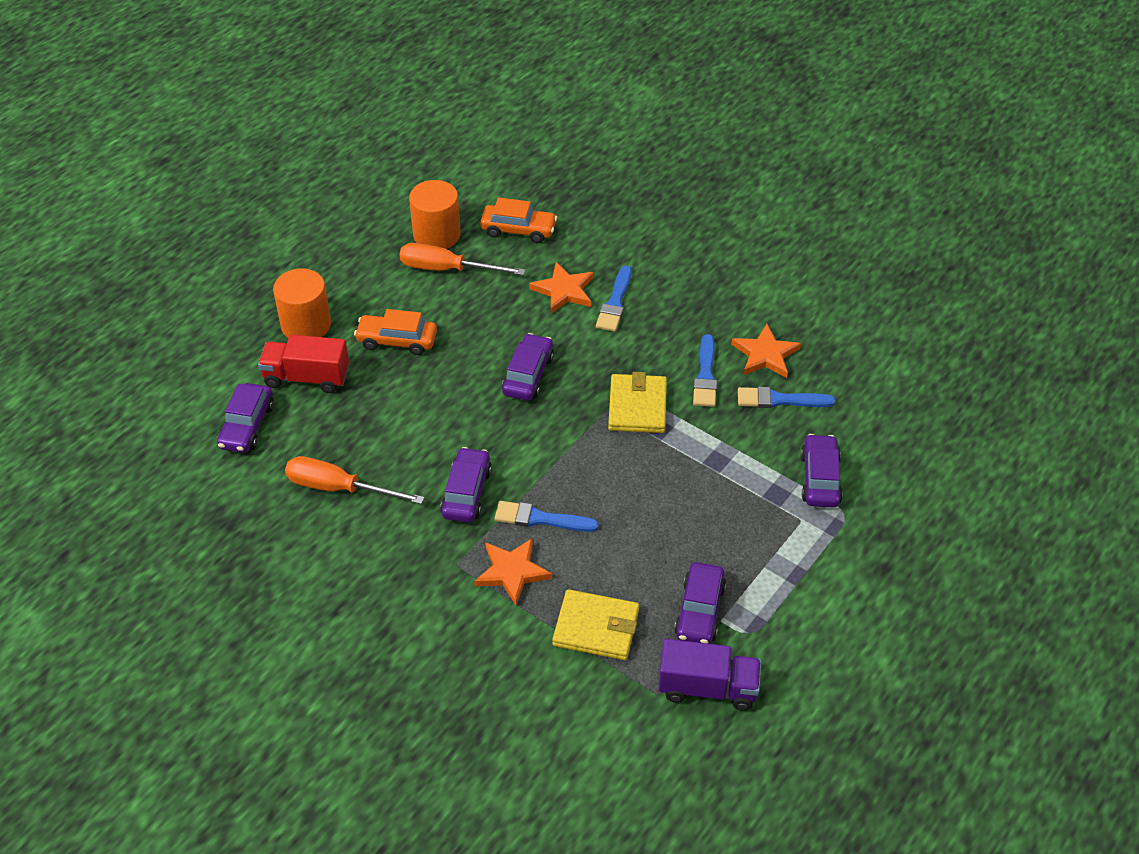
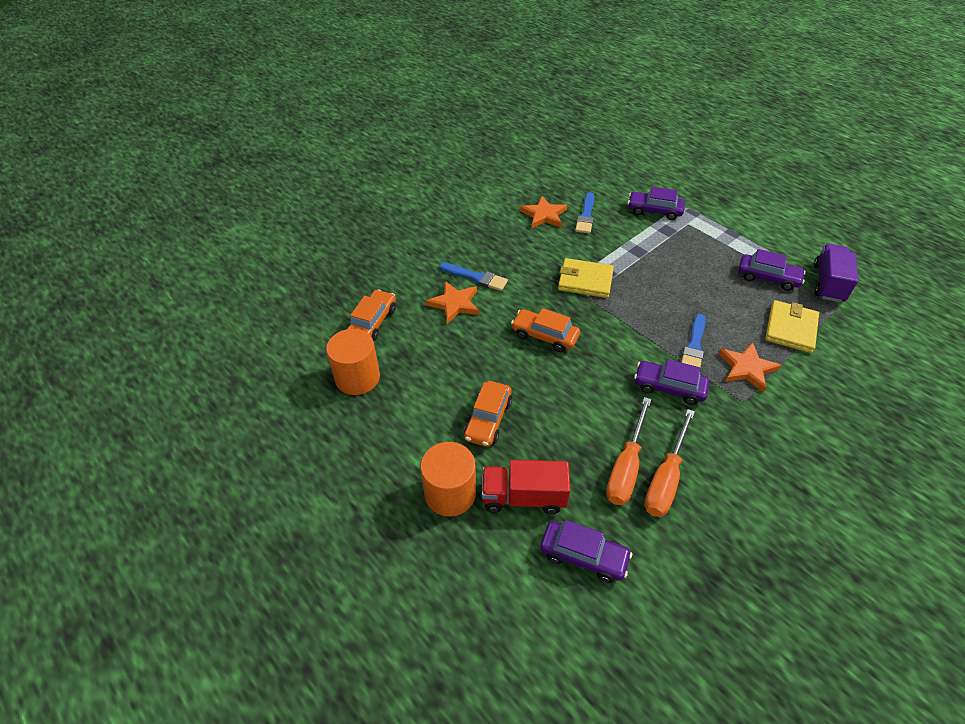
camera: 80 degrees left, 0 degrees up
red truck [258,335,349,393] -> red truck turned 75 degrees clockwise [482,460,570,514]
orange screwdriver [399,243,526,275] -> orange screwdriver moved to [606,397,651,505]
purple car [502,333,554,401] -> orange car [511,308,580,352]
blue brush [693,334,717,407] -> none

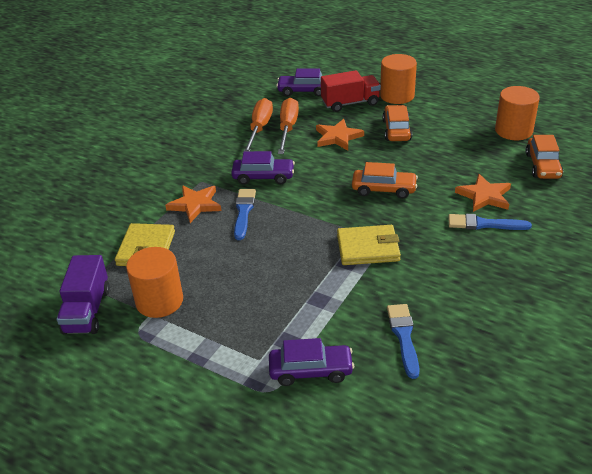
camera: 165 degrees right, 10 degrees down
orange star [520,196,567,228] -> orange star moved to [316,119,364,150]
purple car [739,249,806,291] -> orange cylinder [126,247,183,318]

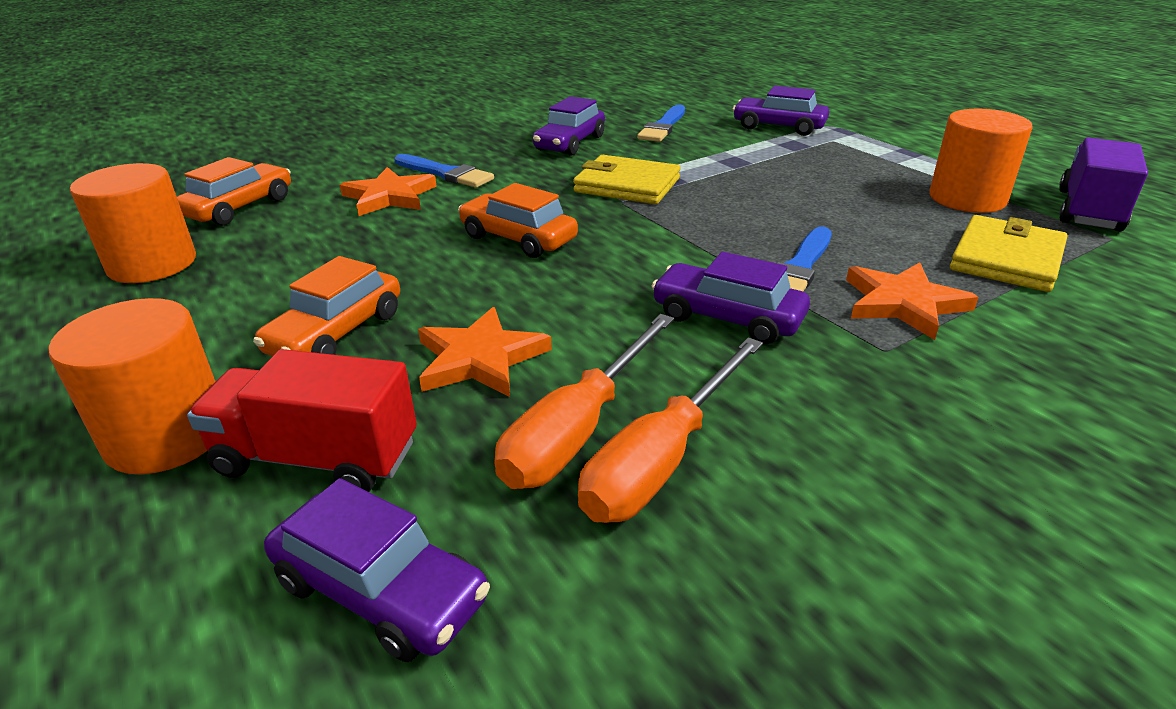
camera: 155 degrees left, 5 degrees down
none -> purple car [533,96,605,156]

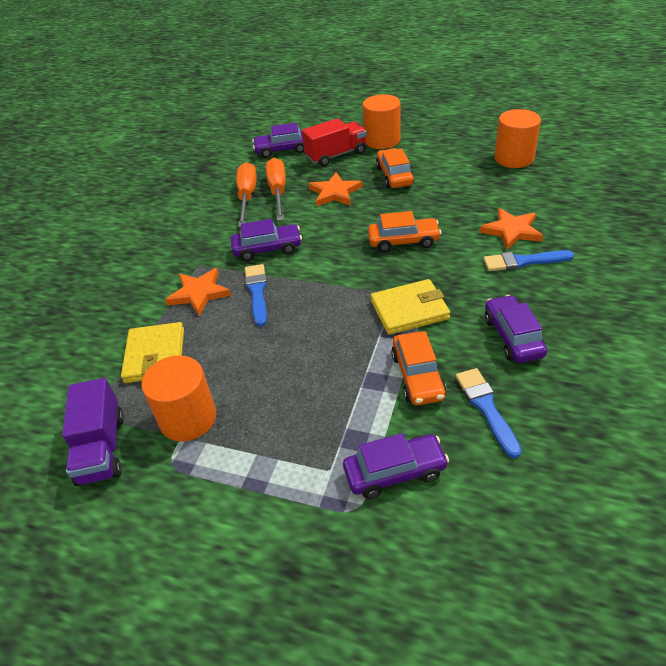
camera: 145 degrees right, 10 degrees up
orange car [177,157,291,226] -> orange car moved to [391,331,446,405]

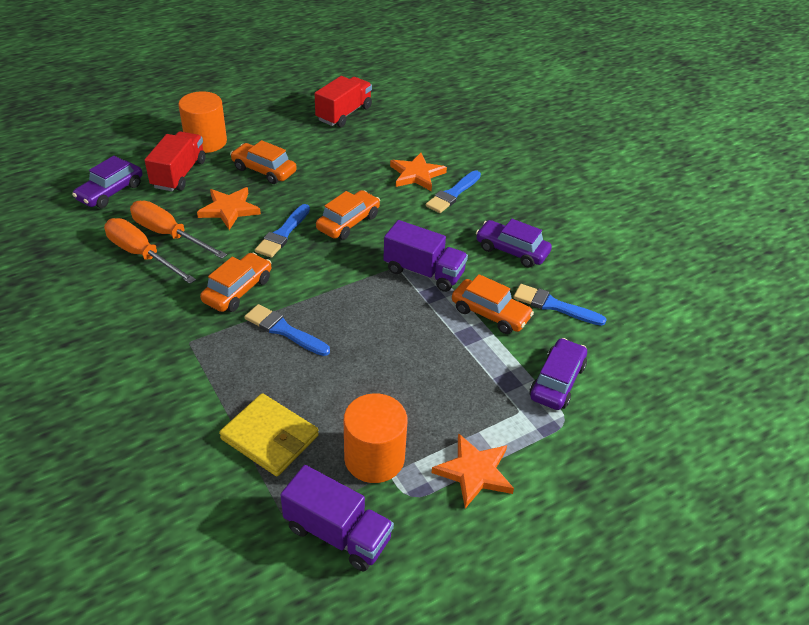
camera: 55 degrees left, 0 degrees up
orange star [165,268,231,316] -> orange star moved to [431,433,514,508]
purple car [231,219,302,261] -> orange car [200,253,271,312]
yellow wallet [370,279,450,335] -> purple truck [383,220,468,292]
orange cylinder [494,109,541,168] -> red truck [315,76,372,127]
none -> blue brush [255,204,310,258]

